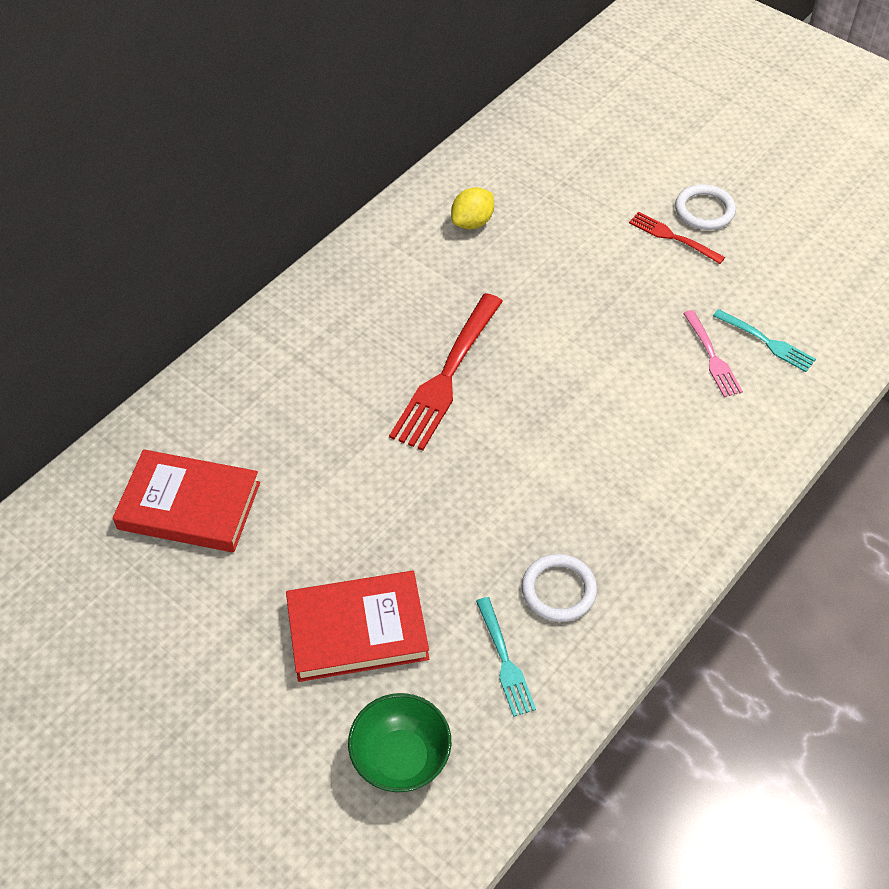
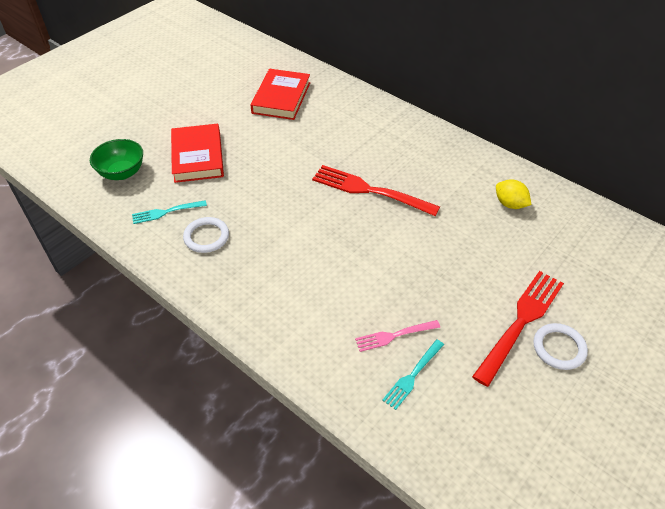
camera: 90 degrees right, 5 degrees down
red fork [629,212,725,264] -> red fork [472,271,564,387], size x1.83

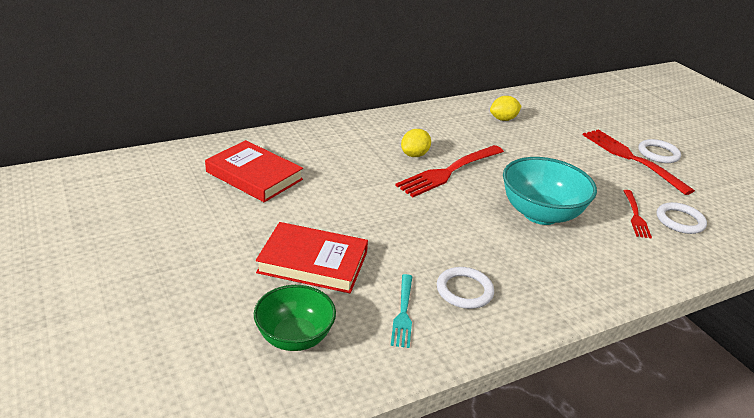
camera: 70 degrees left, 15 degrees down
pink fork [355,320,440,352] -> red fork [623,190,652,238]
turquoise fork [382,340,444,410] -> white ring [657,202,707,234]
none -> yellow lemon [401,129,431,157]
none -> turquoise bowl [503,157,597,225]

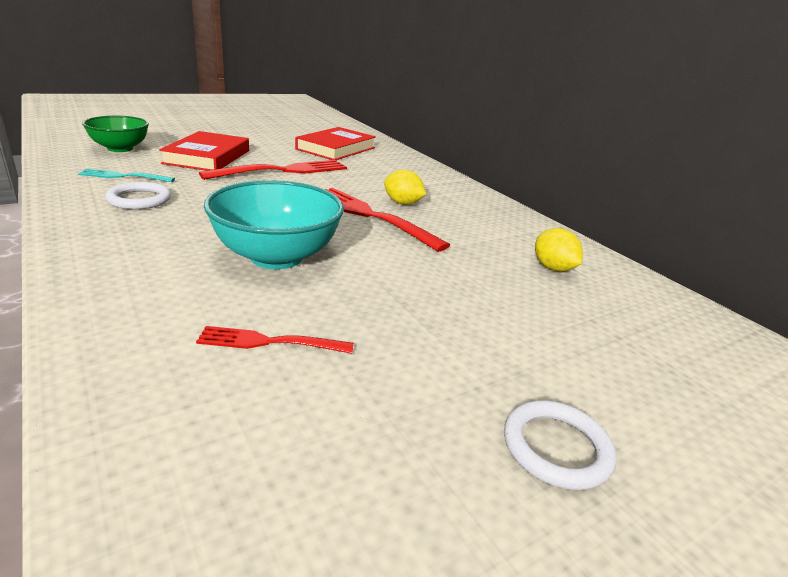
camera: 85 degrees right, 5 degrees down
red fork [583,129,695,195] -> red fork moved to [199,160,347,180]
white ring [657,202,707,234] -> none

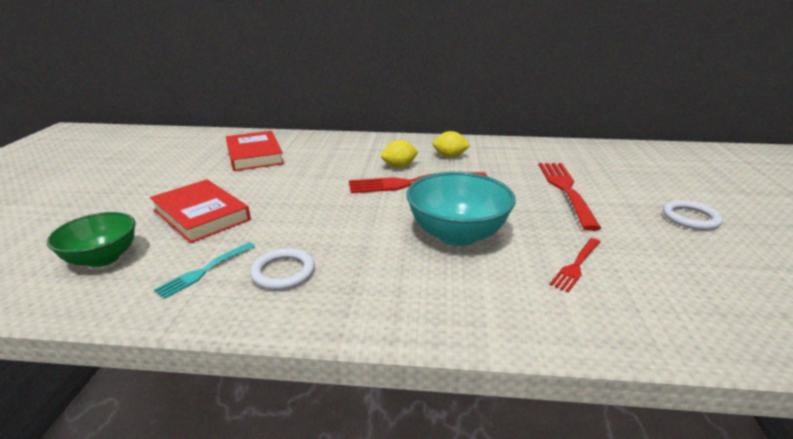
camera: 50 degrees left, 0 degrees up
red fork [199,160,347,180] -> red fork moved to [539,163,601,231]
yellow lemon [535,228,583,271] -> yellow lemon moved to [432,131,470,158]

